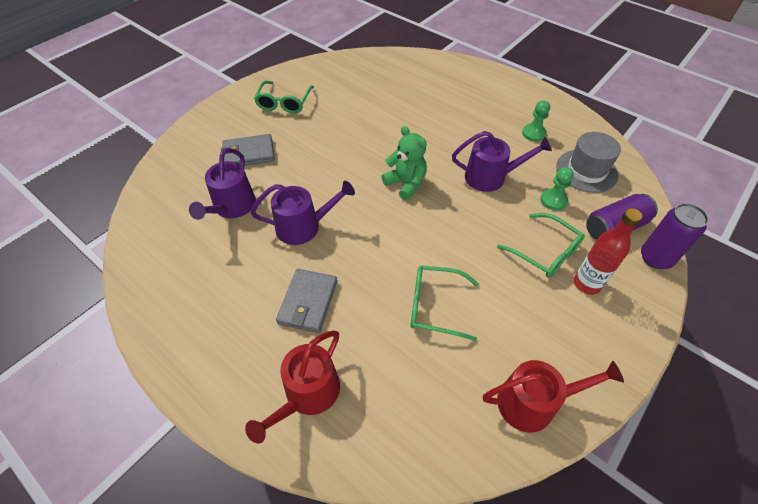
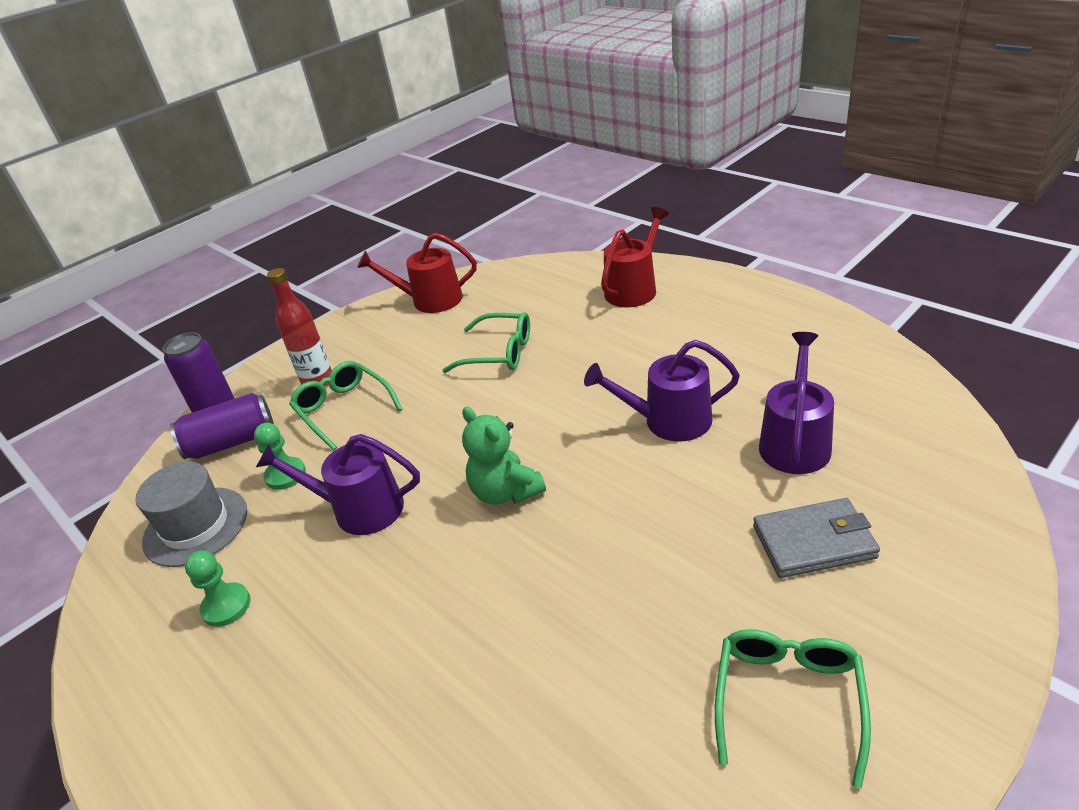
camera: 170 degrees left, 15 degrees down
grey wallet [276,269,337,333] -> none

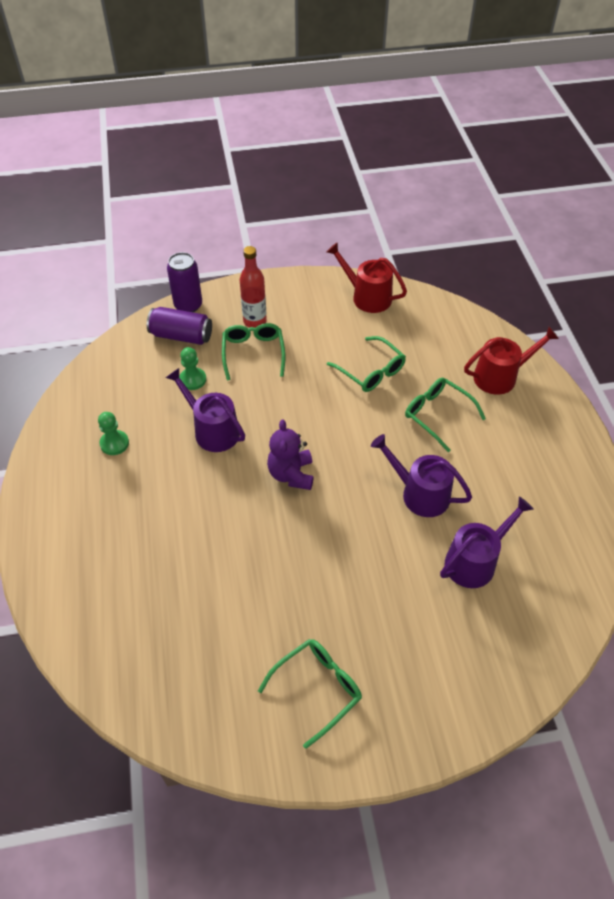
camera: 30 degrees right, 15 degrees up
grey hat [136,462,247,567] -> none
green teddy bear [462,407,546,504] -> purple teddy bear [267,420,314,490]
grey wallet [753,498,880,578] -> none
none -> green glasses [405,378,486,452]

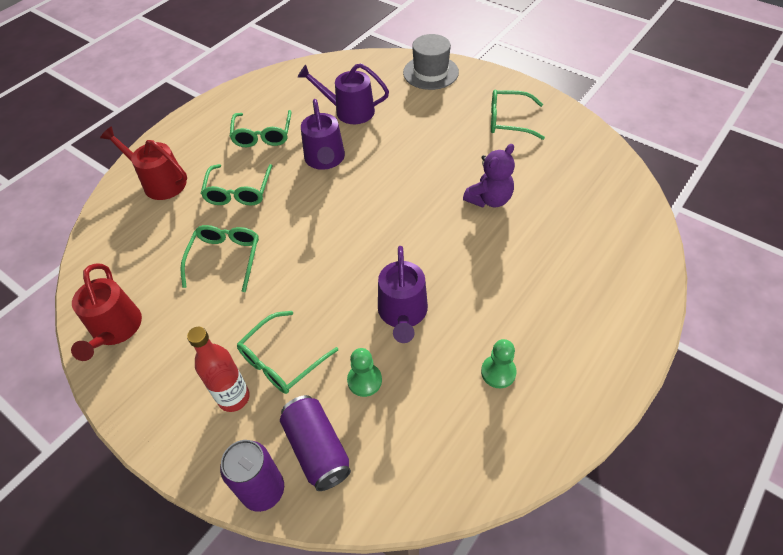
camera: 130 degrees left, 0 degrees up
purple teddy bear [267,420,314,490] -> purple teddy bear moved to [463,144,515,208]
none -> green glasses [230,110,292,147]
none -> grey hat [403,34,459,90]

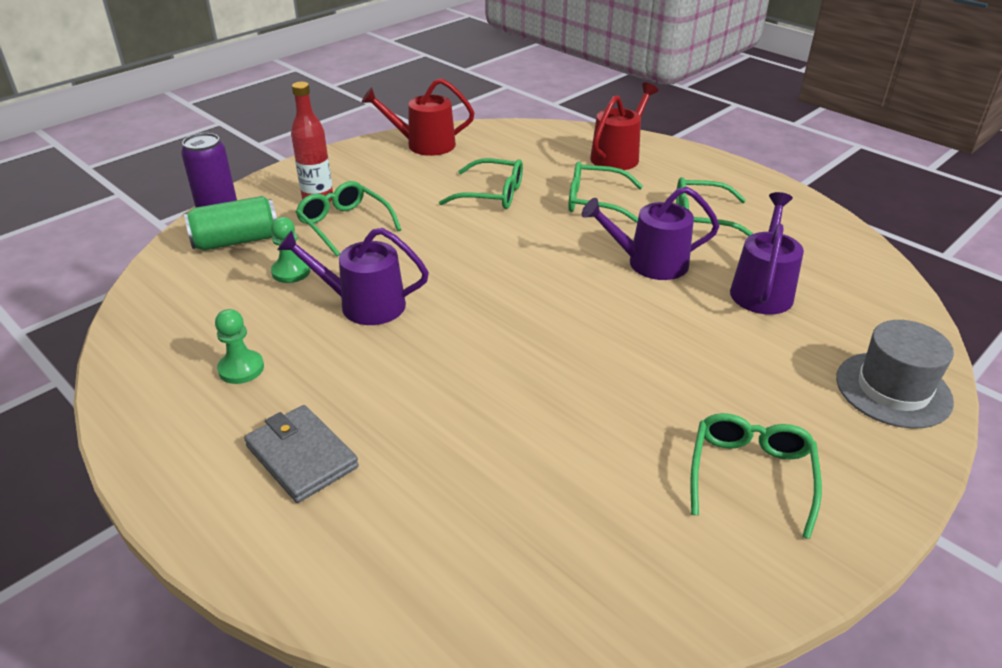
camera: 95 degrees right, 15 degrees down
purple can [280,395,351,491] -> green can [184,196,277,250]
purple teddy bear [463,144,515,208] -> none
none -> grey wallet [244,405,359,503]

